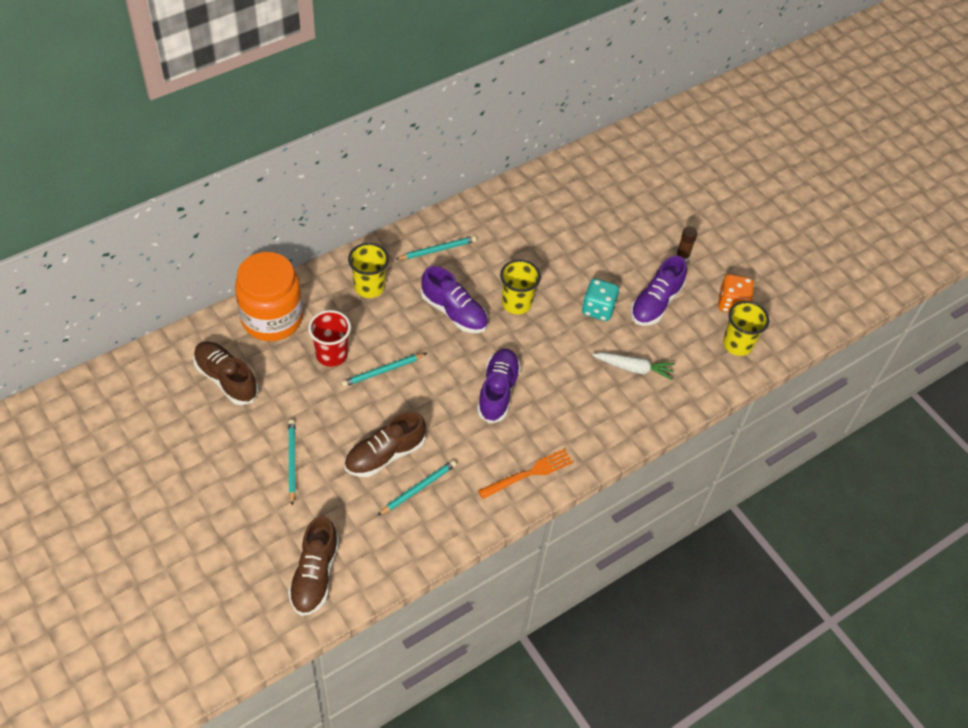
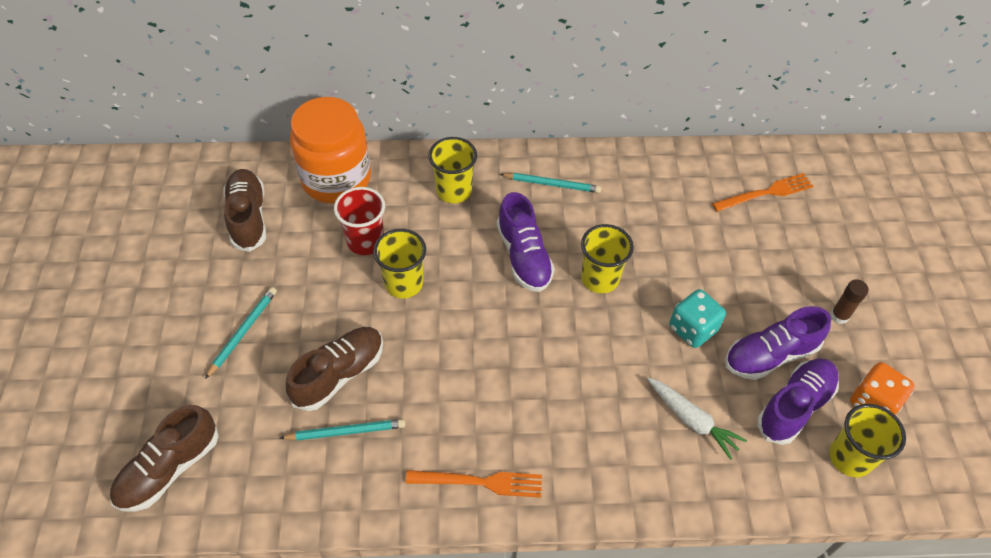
camera: 35 degrees right, 0 degrees up
turquoise pencil [341,353,427,387] -> yellow cup [373,229,426,298]
brown shoe [344,411,426,477] -> brown shoe turned 135 degrees clockwise [286,327,383,411]
purple shoe [477,349,521,424] -> purple shoe moved to [757,358,839,445]
none -> orange fork [712,173,813,212]

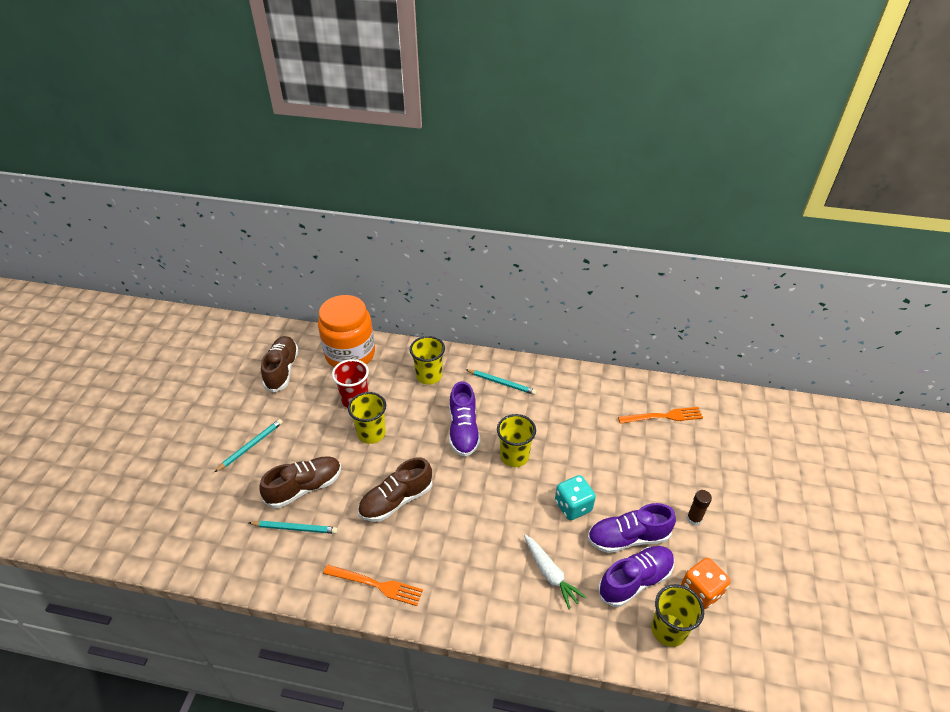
camera: 15 degrees right, 10 degrees down
brown shoe [110,405,219,512] -> brown shoe moved to [358,457,433,522]

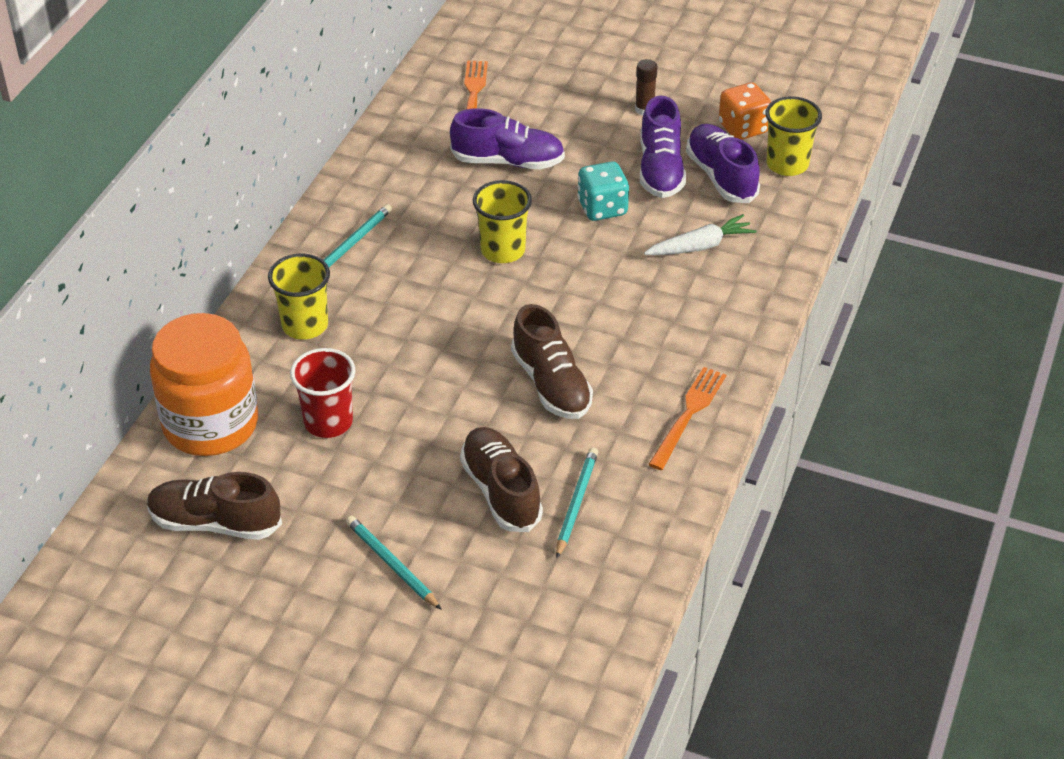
camera: 80 degrees left, 0 degrees up
yellow cup [348,392,386,444] -> none
purple shoe [449,381,480,457] -> purple shoe moved to [450,108,565,169]

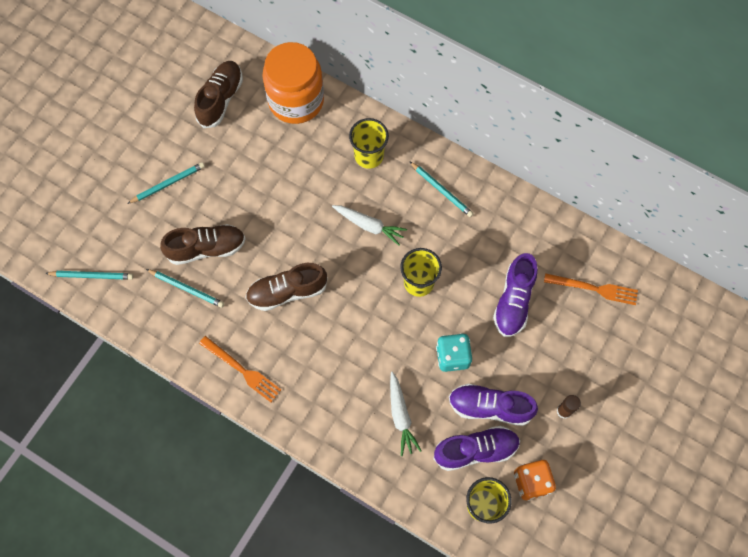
camera: 100 degrees right, 25 degrees up
red cup [290,348,356,438] -> none
none -> turquoise pencil [45,271,134,280]
none -> white carrot [332,205,407,246]

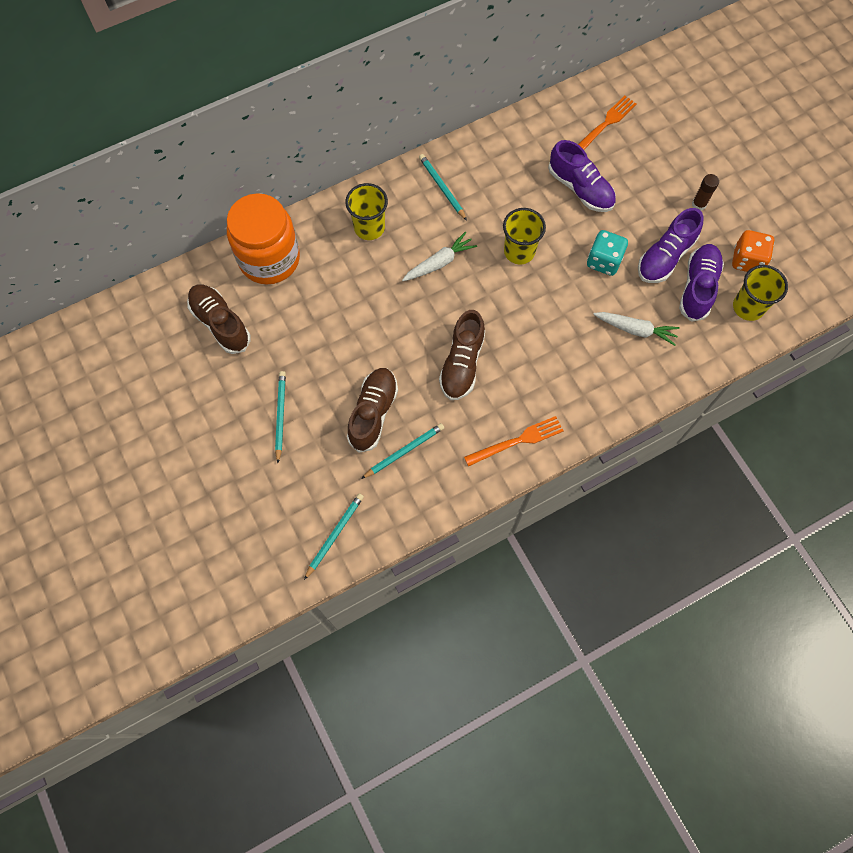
camera: 60 degrees left, 0 degrees up
turquoise pencil [409,161,474,217] -> turquoise pencil turned 105 degrees counterclockwise [419,154,467,220]

